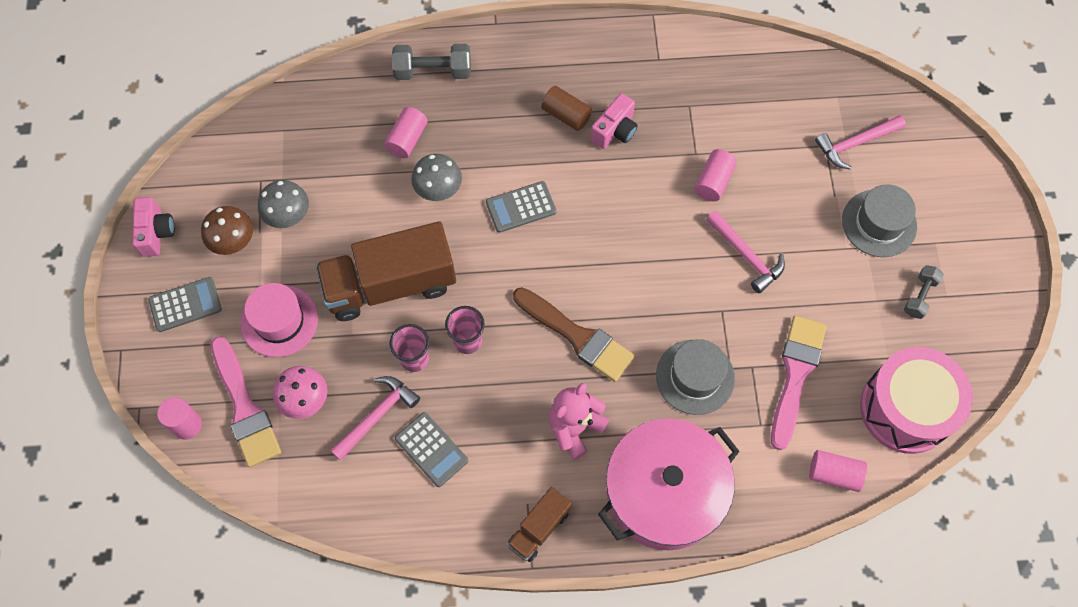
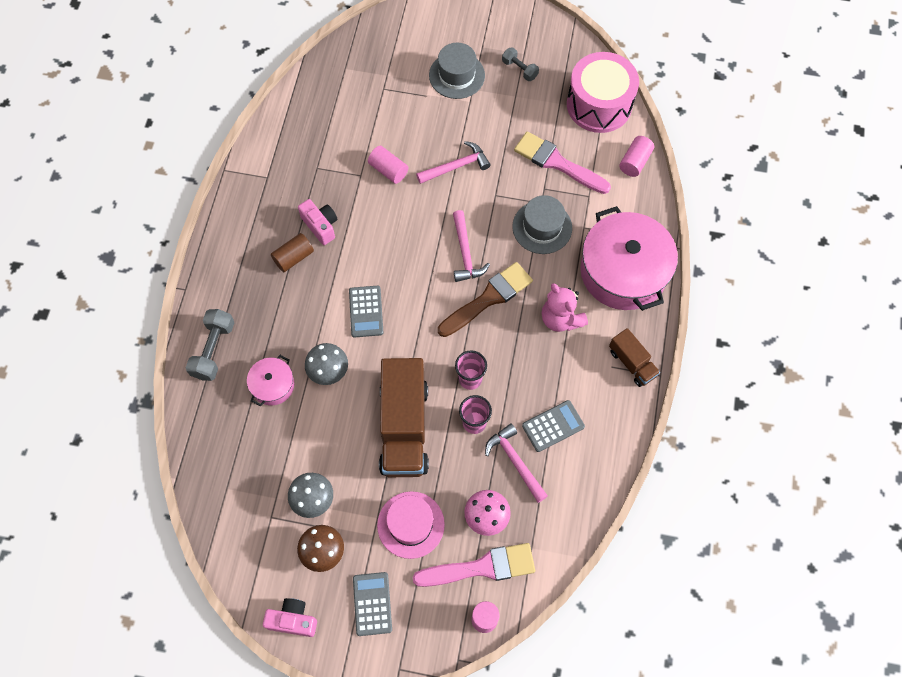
camera: 75 degrees left, 0 degrees up
pink cylinder [384,107,428,158] -> pink pot [247,355,294,406]
pink hammer [815,115,906,169] -> pink hammer moved to [453,210,490,282]

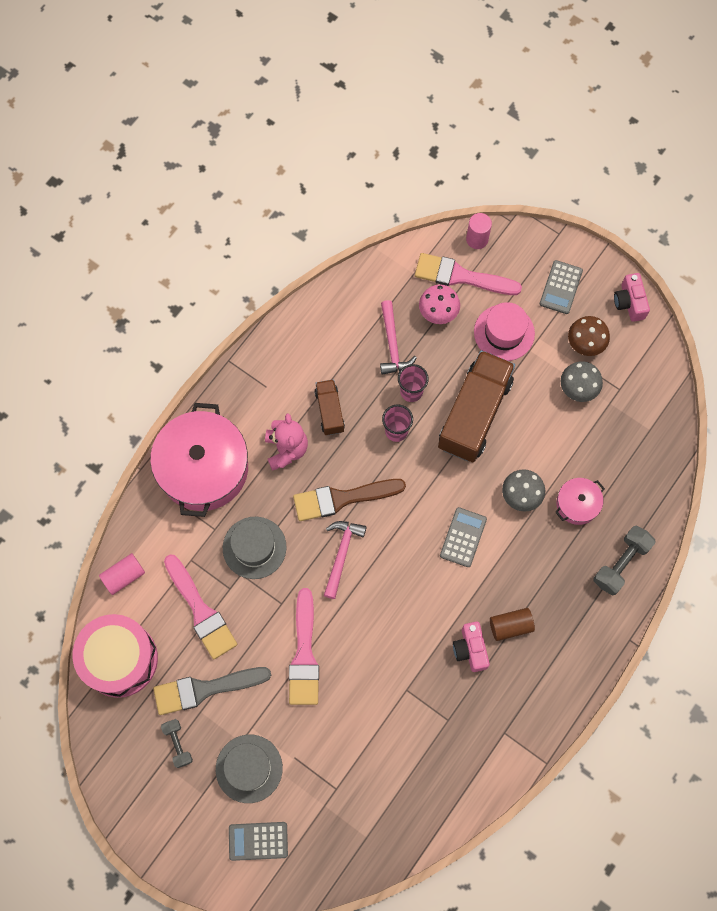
camera: 155 degrees left, 5 degrees up
pink camera [263,598,317,637] -> pink camera turned 45 degrees clockwise [614,273,650,322]
pink cylinder [368,146,408,184] -> none
pink hammer [416,141,491,184] -> pink brush [289,588,319,705]
grey calculator [522,400,585,452] -> grey calculator moved to [229,822,288,861]
brown truck [609,328,660,387] -> brown truck moved to [314,379,345,435]
none -> grey brush [153,667,271,715]

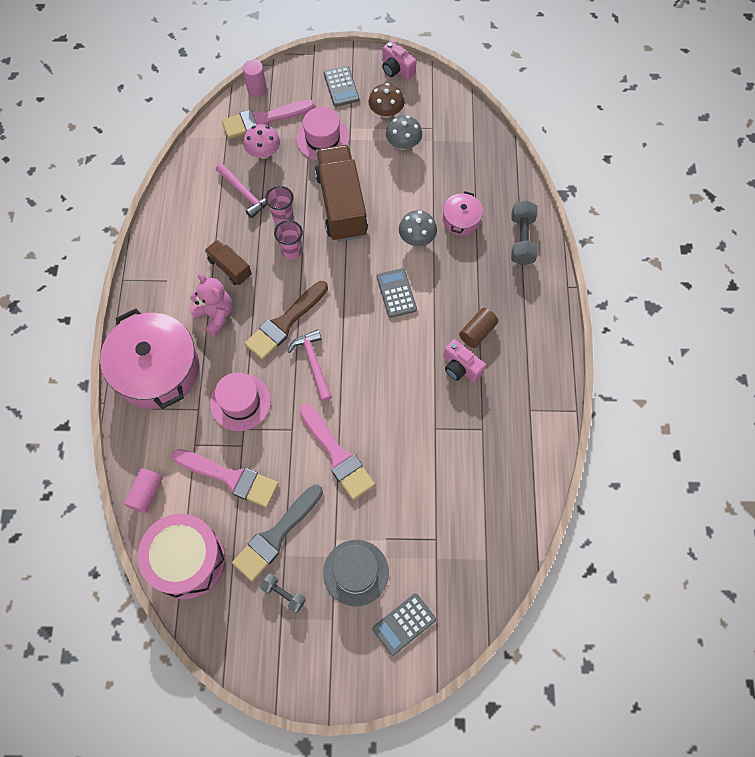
camera: 35 degrees left, 5 degrees down
grey hat [223,517,287,579] -> pink hat [210,373,271,431]

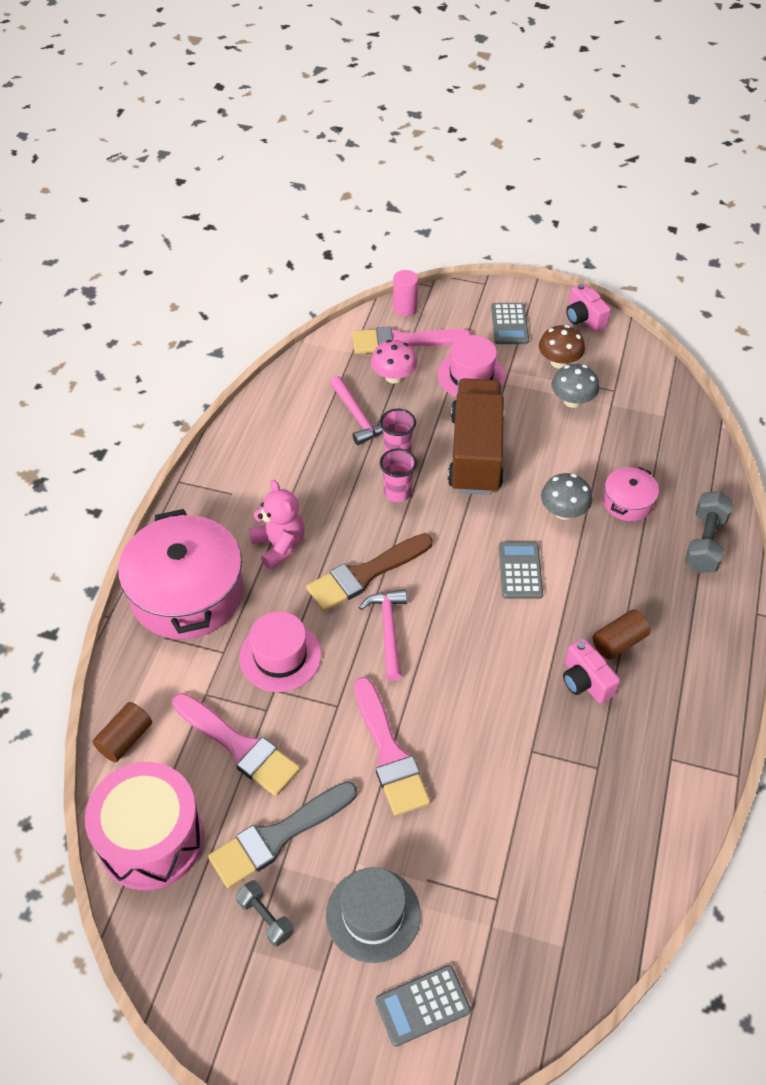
camera: 15 degrees right, 15 degrees down
pink cylinder [124,468,163,513] -> brown cylinder [92,702,152,763]
brown truck [205,239,252,285] -> none

